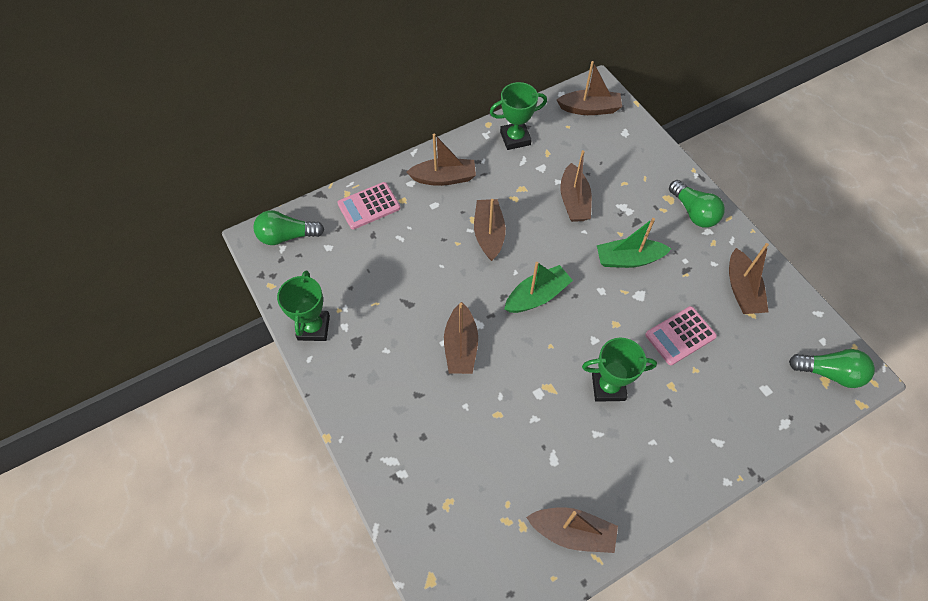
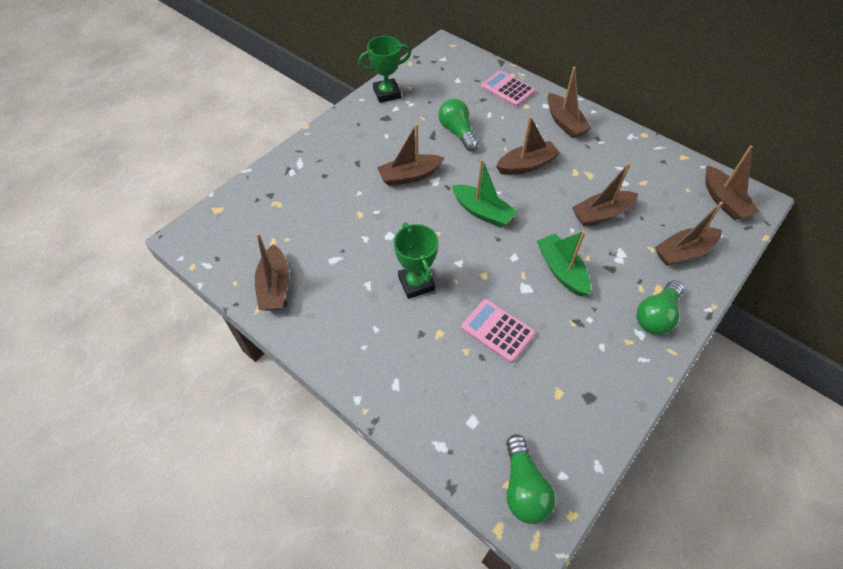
camera: 70 degrees right, 5 degrees down
green light bulb [253,210,324,245] -> green light bulb moved to [438,99,479,151]
green trophy [490,82,547,150] -> none
brown boat [729,243,769,314] -> brown boat moved to [655,202,723,266]

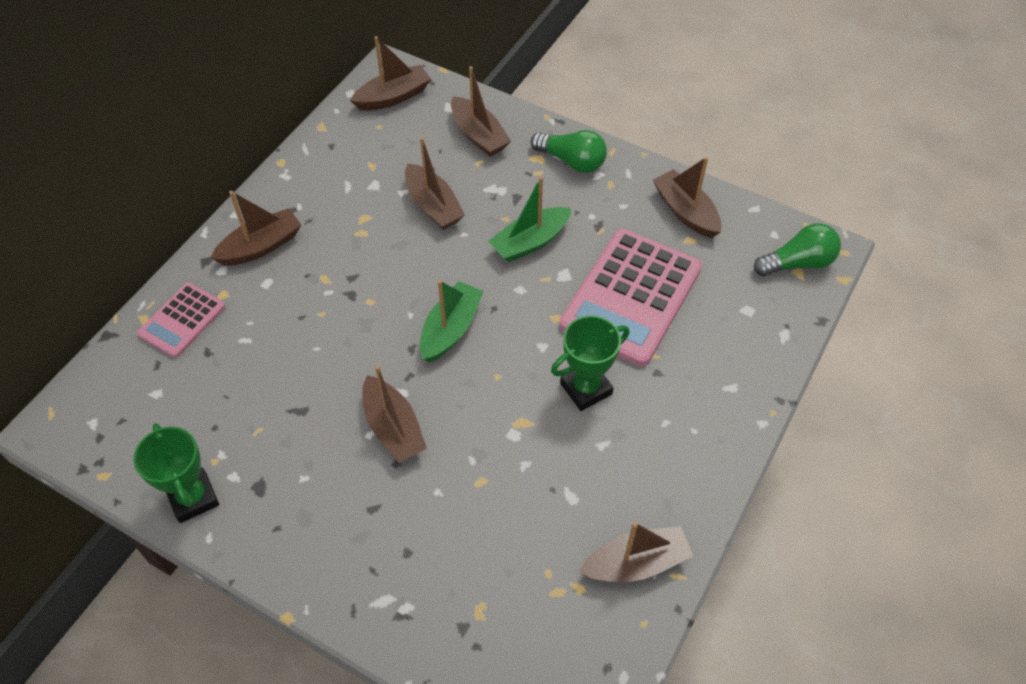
camera: 100 degrees left, 0 degrees up
green light bulb [438,99,479,151] -> none
pink calculator [461,299,535,363] -> pink calculator [560,229,702,366], size x1.88
brown boat [496,116,560,175] -> brown boat moved to [653,157,722,238]

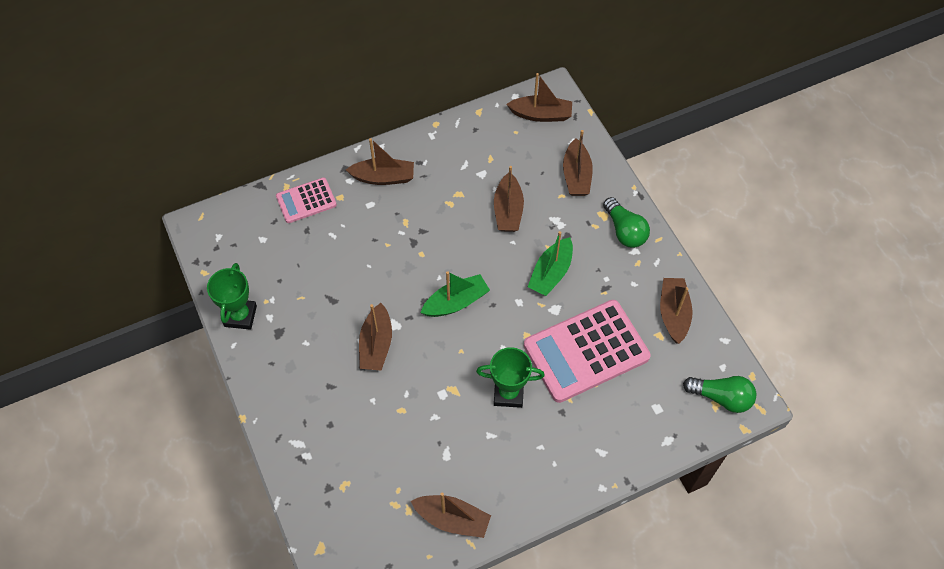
camera: 35 degrees right, 5 degrees up
green boat [489,177,572,262] -> green boat turned 60 degrees counterclockwise [528,231,573,296]

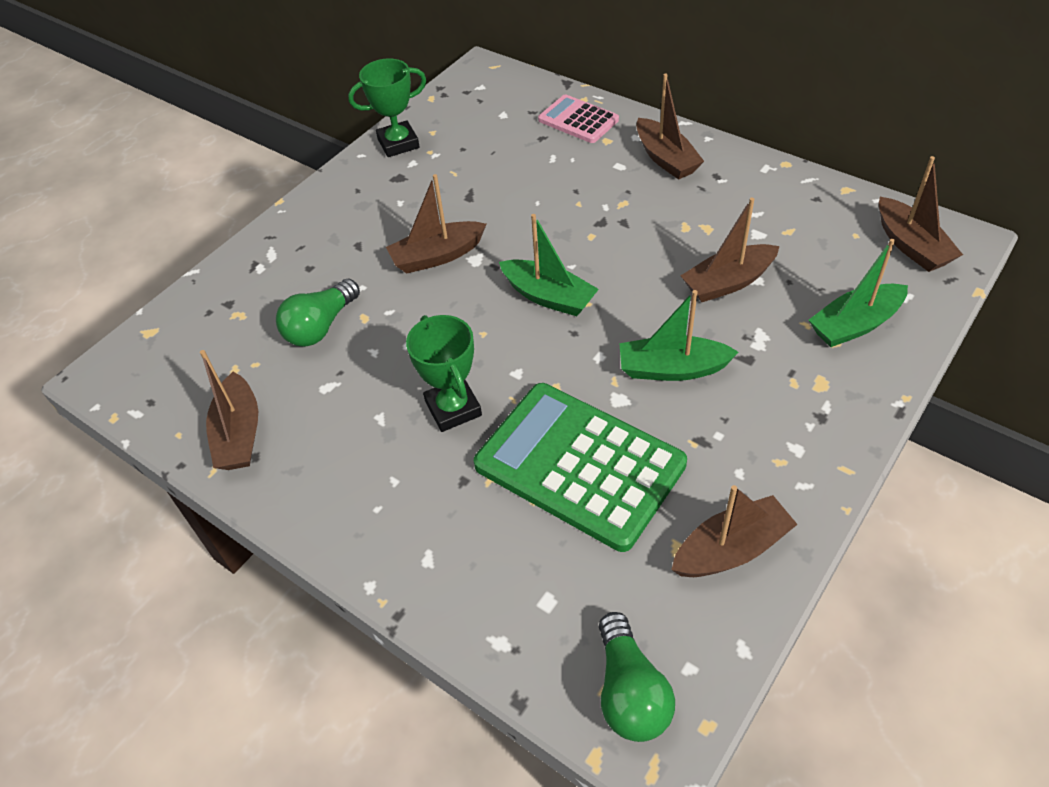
camera: 65 degrees right, 10 degrees down
pink calculator [524,300,651,403] -> green calculator [474,383,687,552]
brown boat [563,130,593,196] -> green boat [809,239,908,347]
green light bulb [603,197,650,248] -> green light bulb moved to [276,278,360,347]

